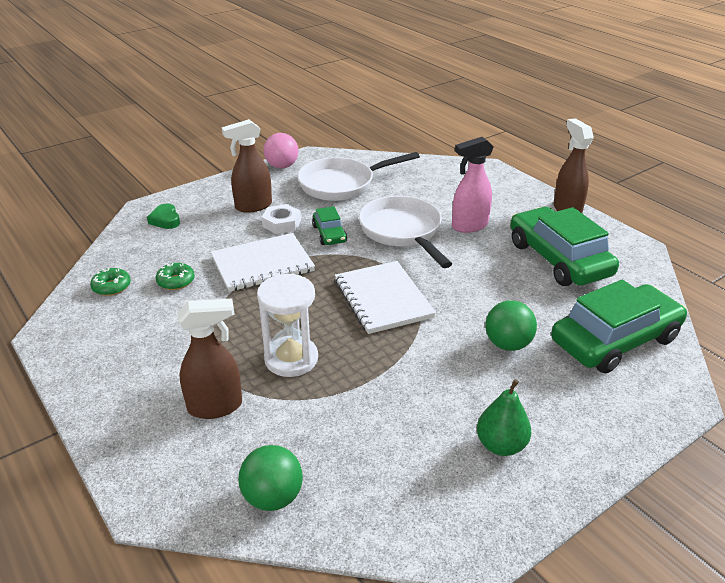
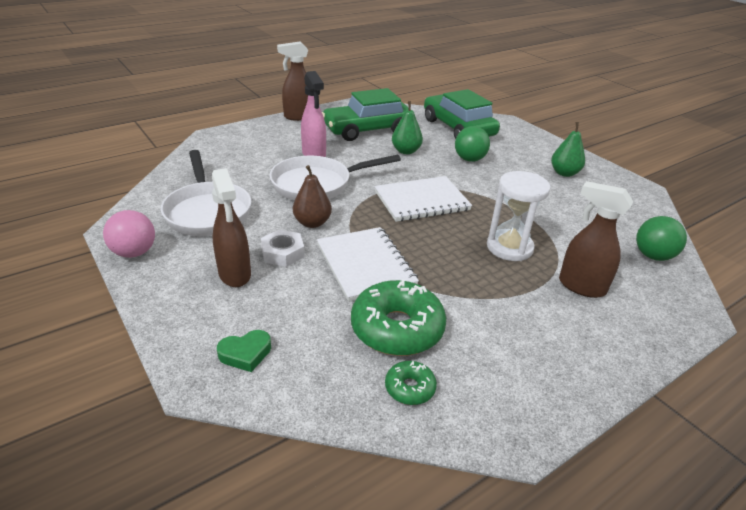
camera: 90 degrees left, 0 degrees up
green donut [156,263,195,290] -> green donut [351,280,446,356], size x2.06
brown spray bottle [177,299,242,419] -> brown spray bottle turned 45 degrees counterclockwise [559,181,633,298]
green car [312,206,347,245] -> brown pear [293,165,332,228]
none -> green pear [392,101,423,154]

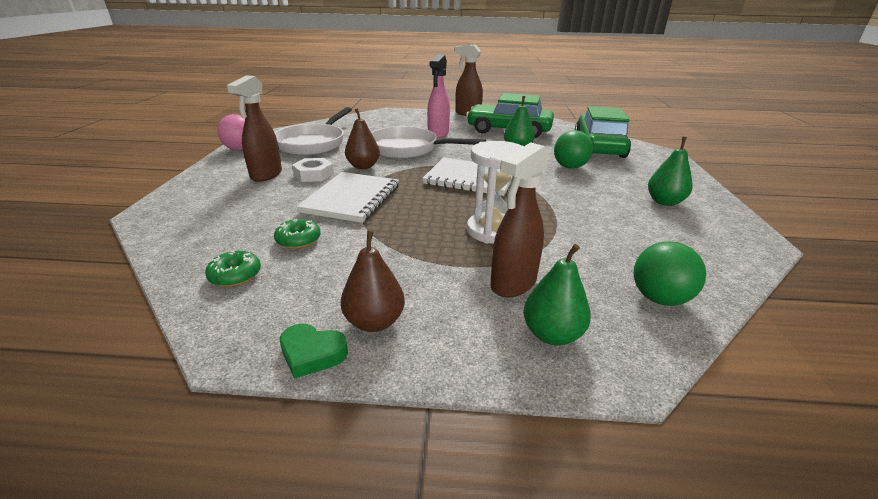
camera: 40 degrees right, 5 degrees down
green heart [217,330,271,372] -> green heart moved to [280,324,348,379]
green donut [351,280,446,356] -> green donut [274,219,321,249], size x0.49
brown spray bottle [559,181,633,298] -> brown spray bottle turned 120 degrees counterclockwise [490,142,550,297]
none -> brown pear [341,230,405,332]
none -> green pear [523,244,591,345]

